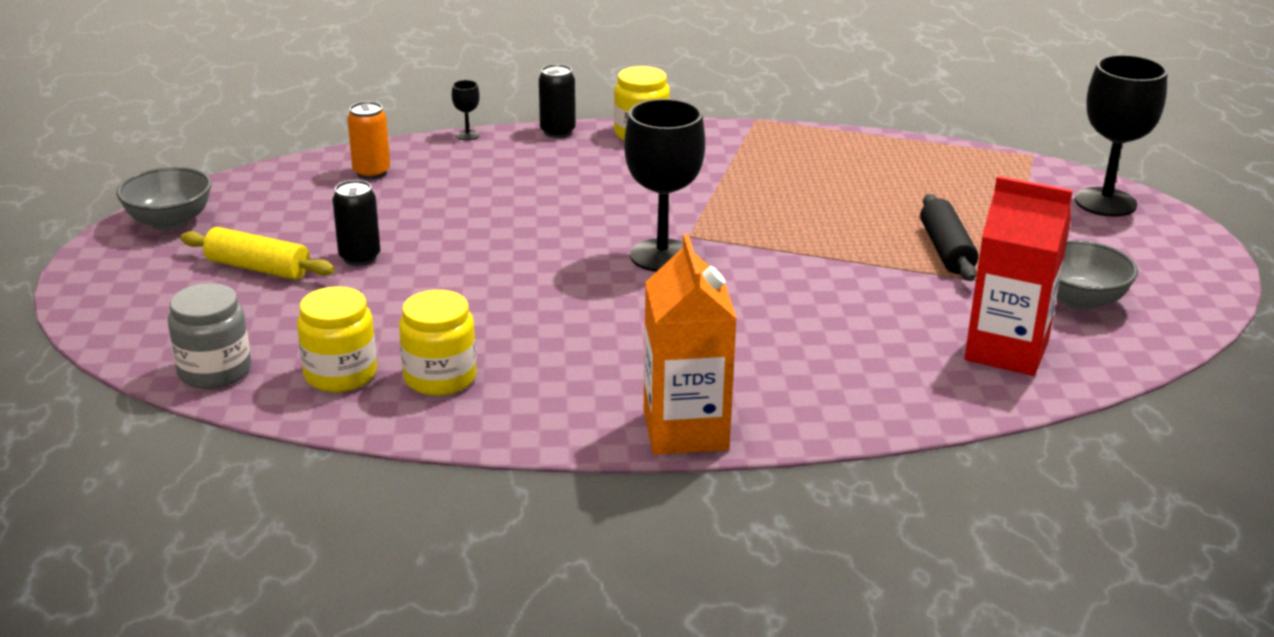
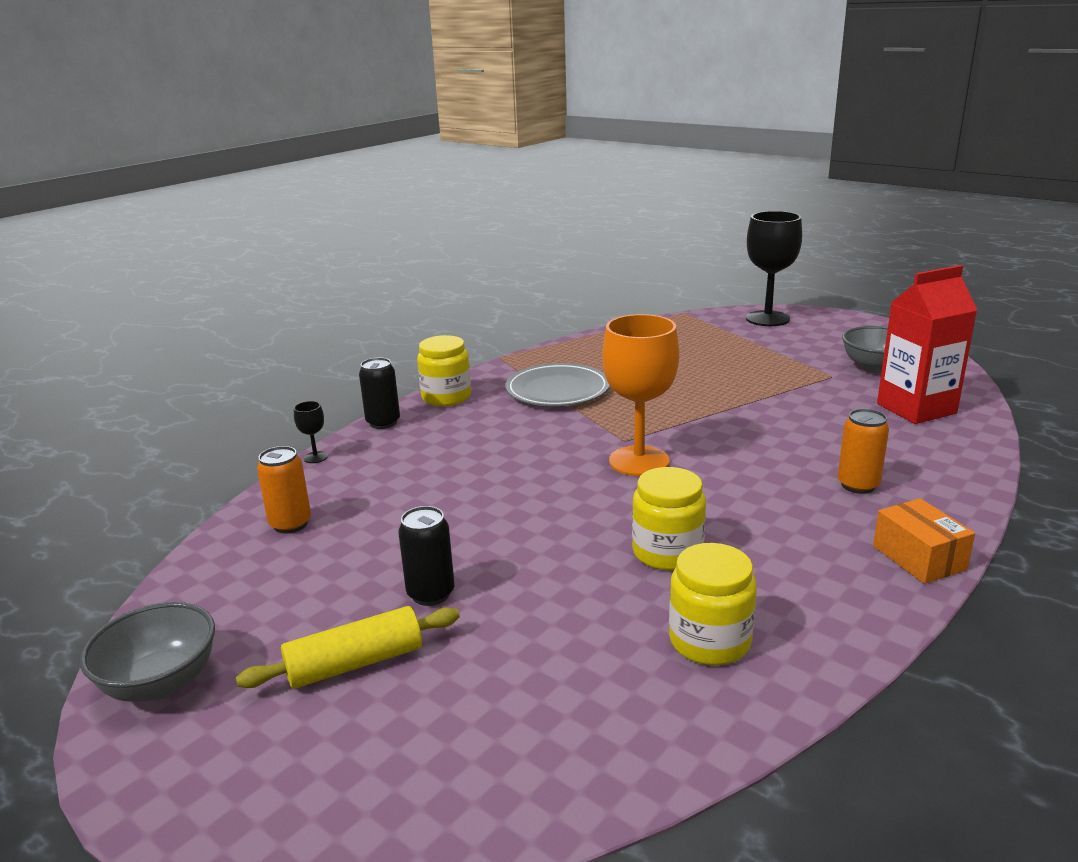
camera: 45 degrees left, 5 degrees down
grey jar [168,283,251,389] -> none
yellow jar [297,286,377,392] -> yellow jar moved to [632,467,706,570]
black goblet [624,99,705,272] -> orange goblet [602,314,679,476]
orange carton [644,234,737,455] -> orange box [873,498,975,584]
black rolling pin [920,194,978,281] -> none
none -> grey plate [506,363,610,406]
none -> orange can [838,409,889,494]

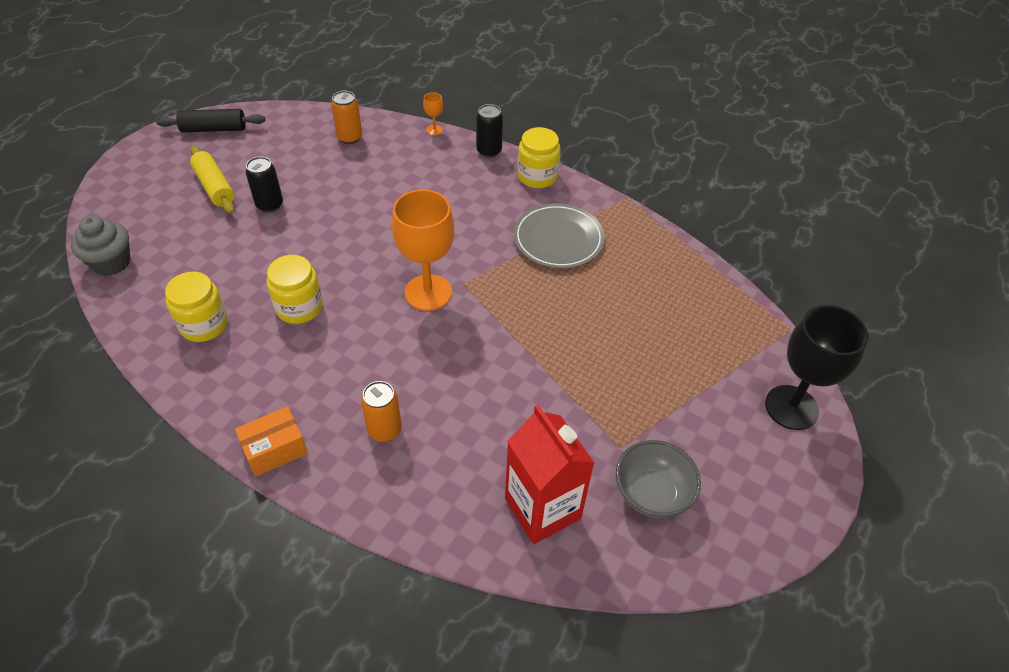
camera: 80 degrees right, 25 degrees up
grey bowl [80,602,215,702] -> black rolling pin [156,109,265,132]
black goblet [294,401,328,463] -> orange goblet [423,92,443,135]
none -> grey cupcake [71,215,131,276]

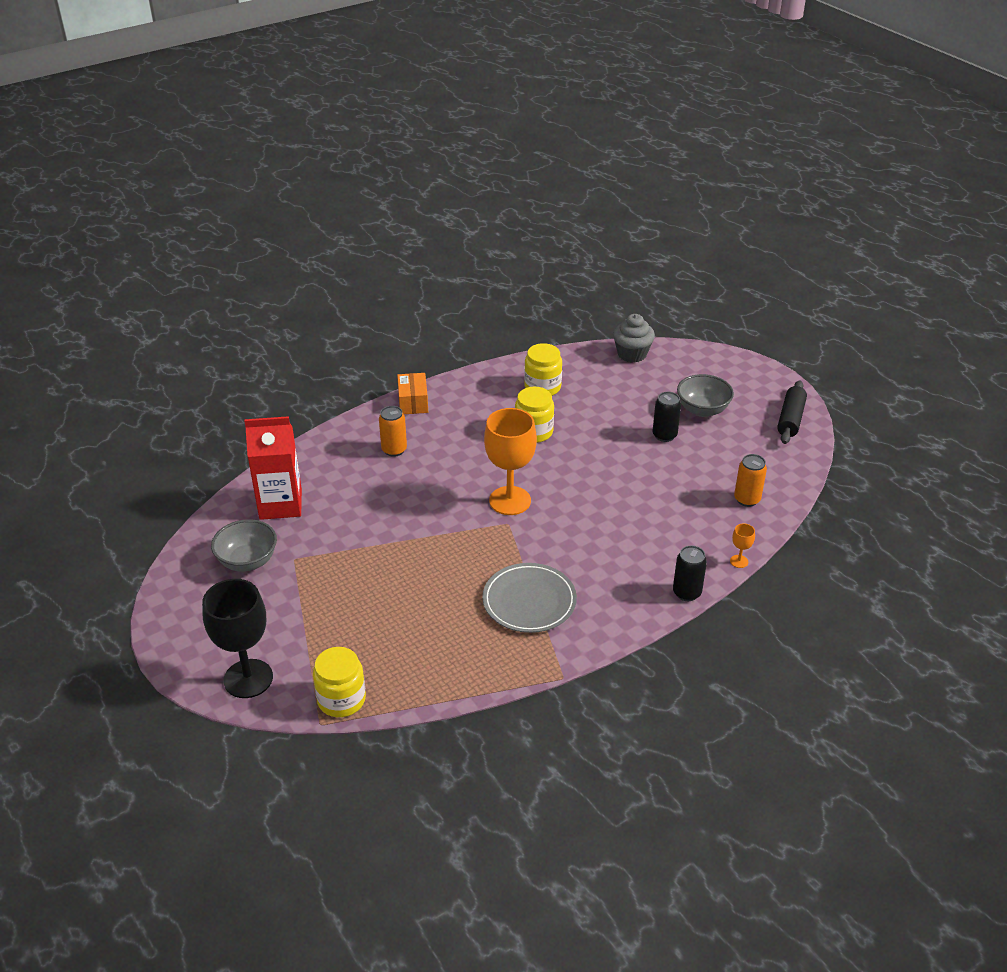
camera: 115 degrees right, 10 degrees down
yellow rolling pin [190,146,235,214] -> grey bowl [677,374,734,417]
yellow jar [518,127,560,188] -> yellow jar moved to [313,647,366,717]

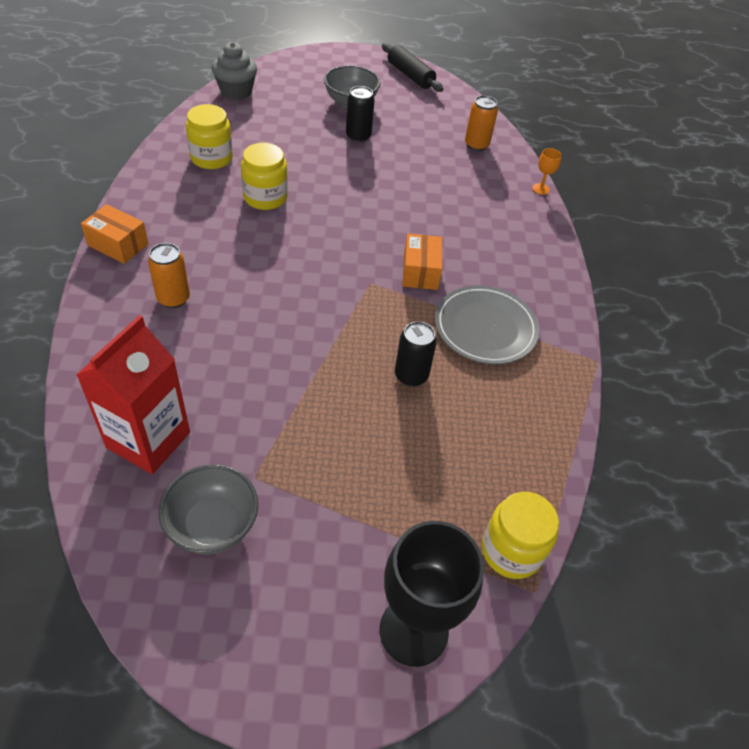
camera: 60 degrees left, 10 degrees up
orange goblet [484,408,537,515] -> none
black can [673,545,707,601] -> black can moved to [395,321,437,387]
none -> orange box [402,233,442,290]

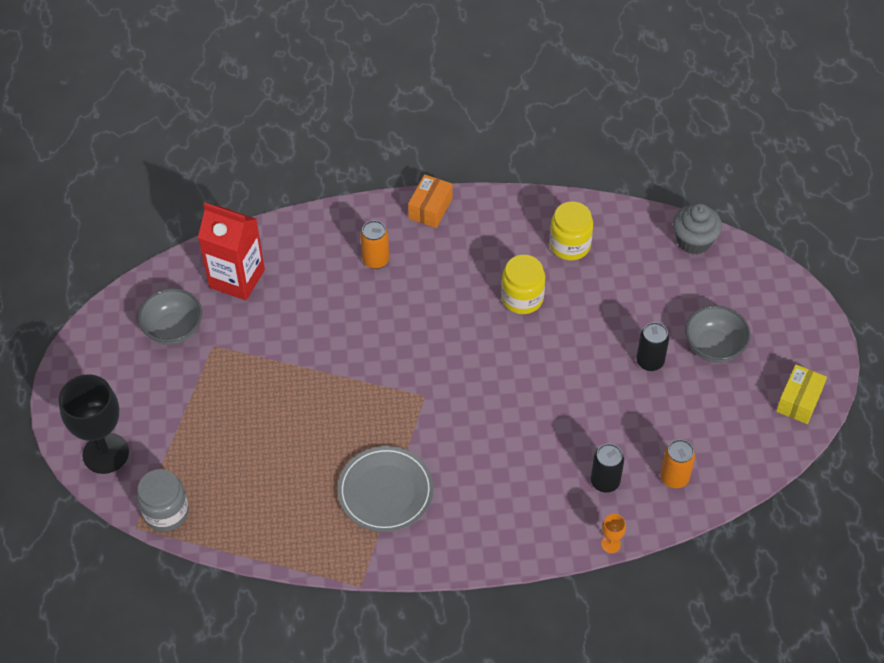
camera: 90 degrees right, 5 degrees up
black rolling pin [382,43,443,92] -> yellow box [776,365,827,424]
black can [395,321,437,387] -> black can moved to [591,444,624,493]
orange box [402,233,442,290] -> none
yellow jar [482,492,559,579] -> grey jar [137,469,189,531]

